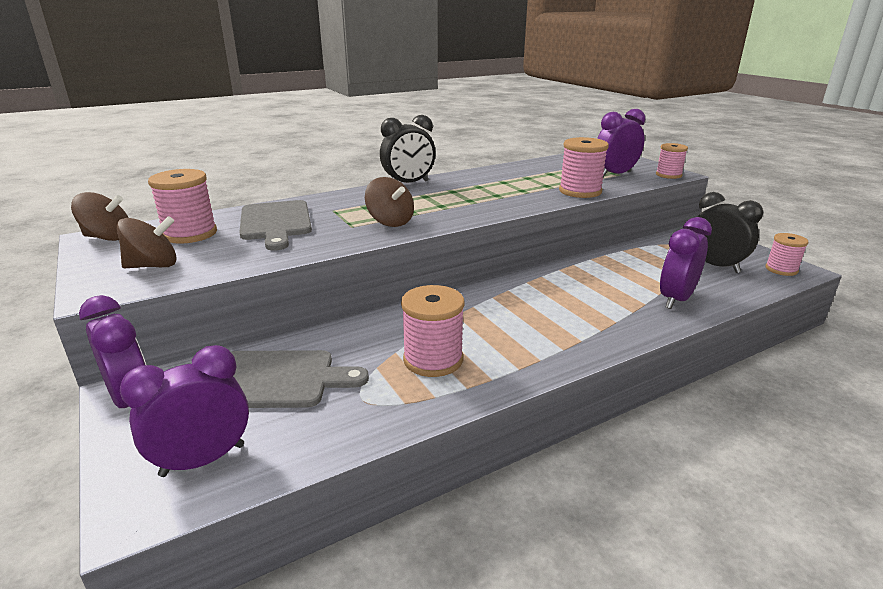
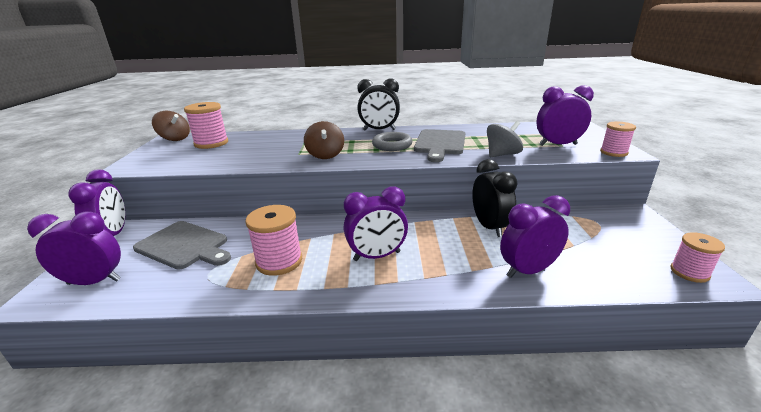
camera: 30 degrees right, 0 degrees up
brown spinning top [117,216,177,268] -> none
grey cutting board [239,200,312,251] -> grey cutting board moved to [414,129,465,162]
pink spool [559,137,609,198] -> grey spinning top [487,121,523,157]
black clock [697,192,763,273] -> black clock moved to [472,159,518,237]
none -> purple clock [344,186,408,261]
none -> grey ring [372,132,413,151]

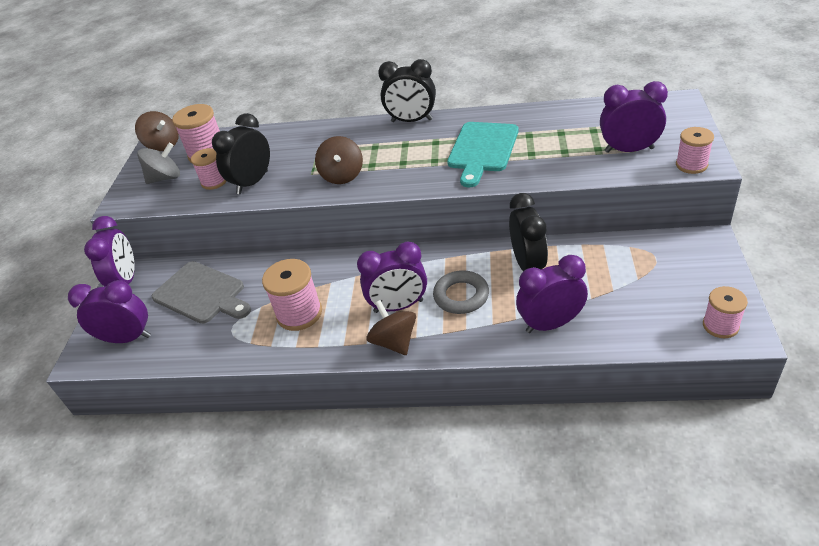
camera: 10 degrees right, 15 degrees up
grey ring [372,132,413,151] -> grey ring moved to [433,270,489,314]
grey cutting board [414,129,465,162] -> turquoise cutting board [447,122,518,187]
grey spinning top [487,121,523,157] -> grey spinning top moved to [137,143,180,184]
none -> pink spool [191,148,227,190]
none -> black clock [212,113,270,194]
none -> brown spinning top [367,300,416,355]

